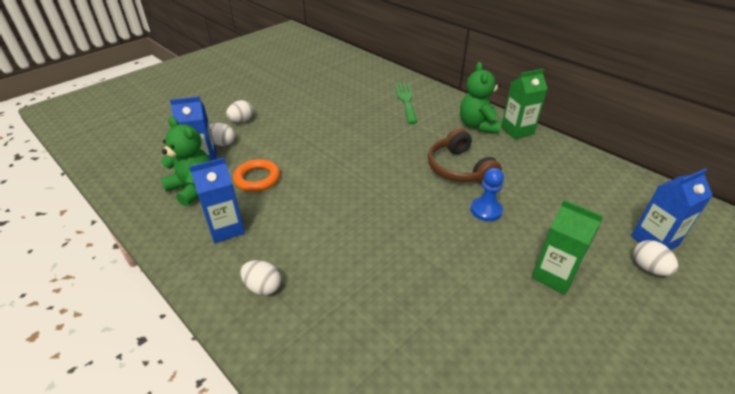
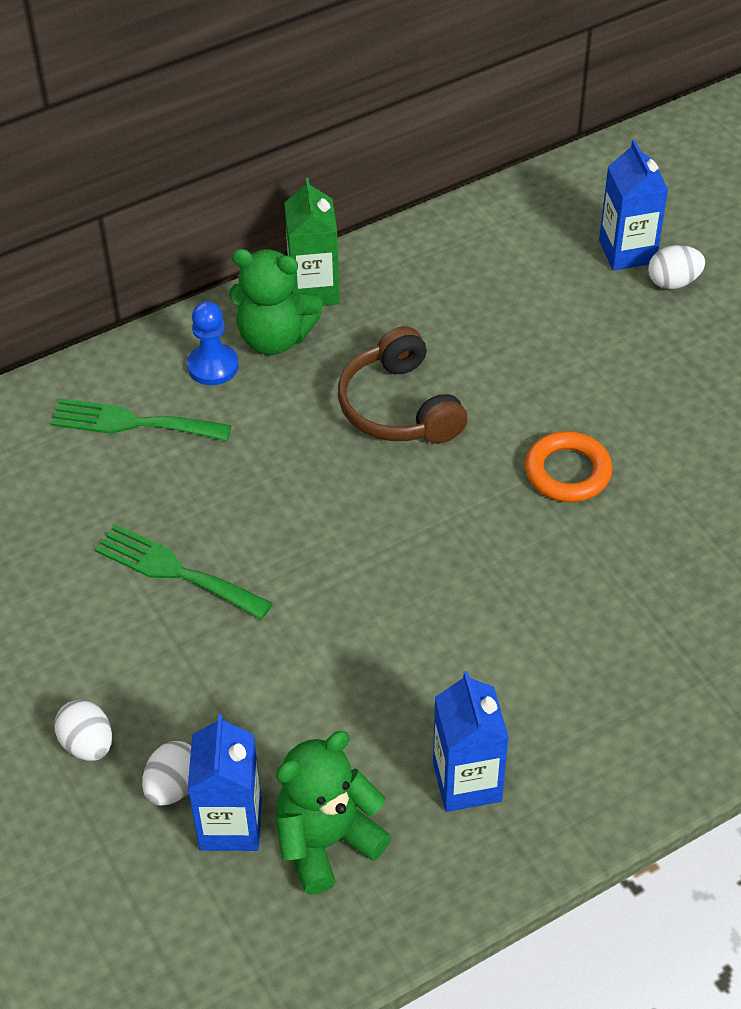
camera: 75 degrees left, 10 degrees up
orange ring [233,159,280,192] -> orange ring moved to [525,431,612,502]
white egg [240,260,281,295] -> none
brown headphones [428,128,502,184] -> brown headphones turned 75 degrees clockwise [338,326,468,443]
blue pawn [471,168,504,221] -> blue pawn moved to [187,301,239,385]
green carton [532,200,603,295] -> none
none -> green fork [95,524,273,620]

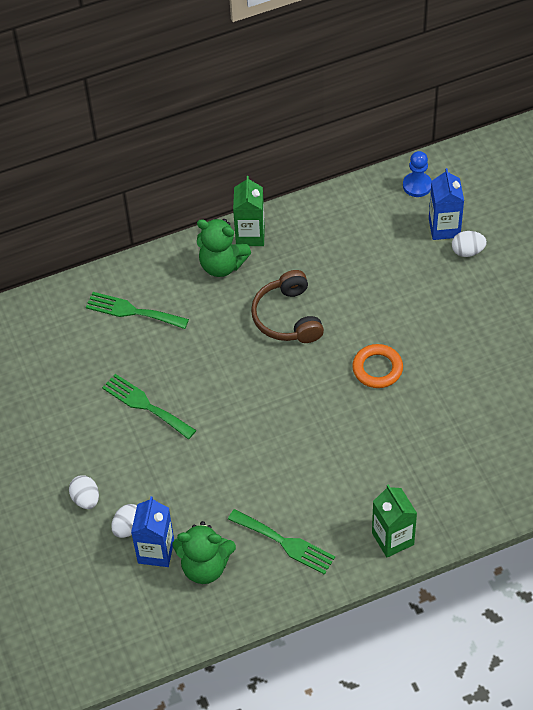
camera: 10 degrees right, 5 degrees up
blue pawn [187,301,239,385] -> blue pawn moved to [403,151,432,197]
green teddy bear [275,731,392,895] -> green teddy bear turned 150 degrees counterclockwise [172,521,236,584]
blue carton [433,671,509,812] -> green fork [228,509,335,575]
none -> green carton [372,484,417,557]

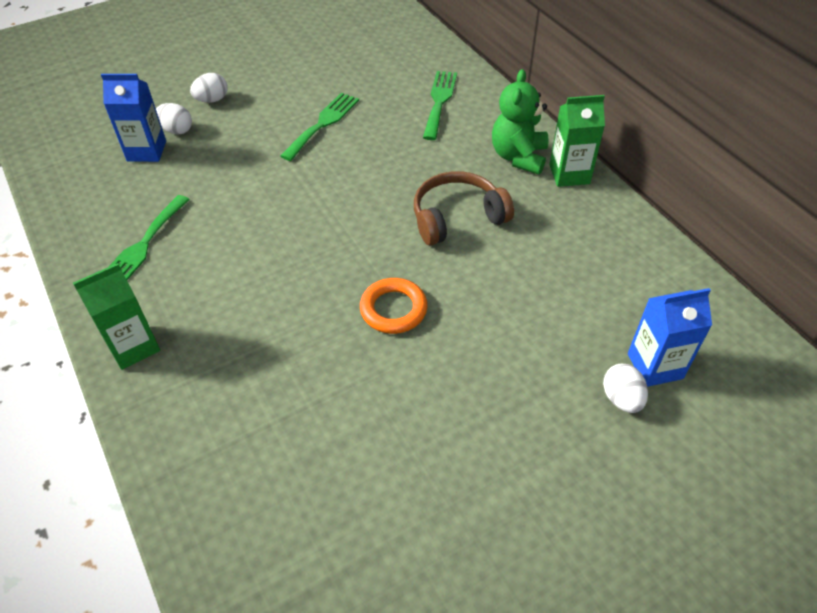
camera: 80 degrees right, 5 degrees down
green teddy bear [172,521,236,584] -> none
blue pawn [403,151,432,197] -> none

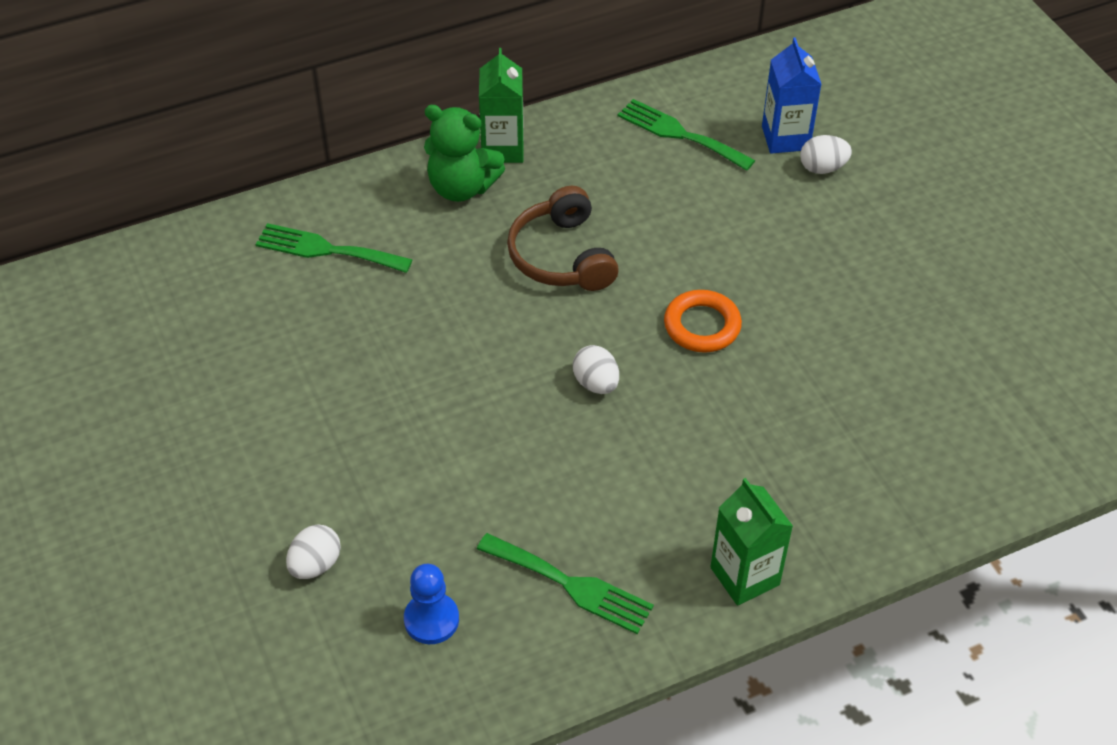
camera: 85 degrees left, 0 degrees up
blue carton [101,74,166,162] -> none
white egg [190,73,228,103] -> white egg moved to [573,345,619,394]
green fork [280,93,359,161] -> green fork moved to [618,99,755,171]
none -> blue pawn [404,564,459,644]

